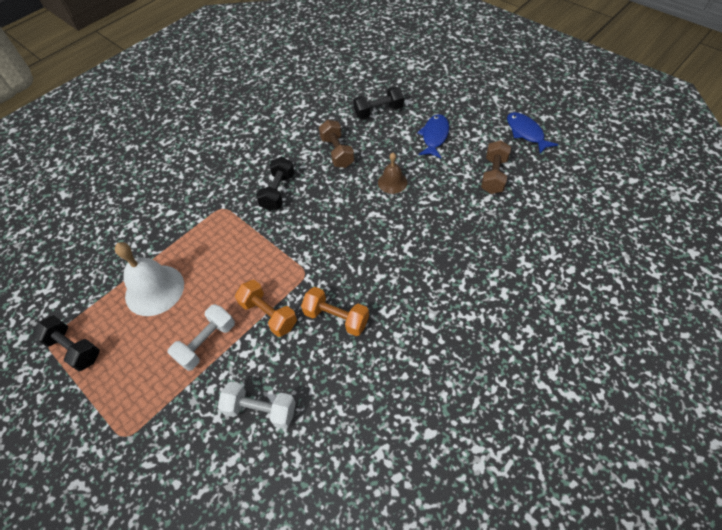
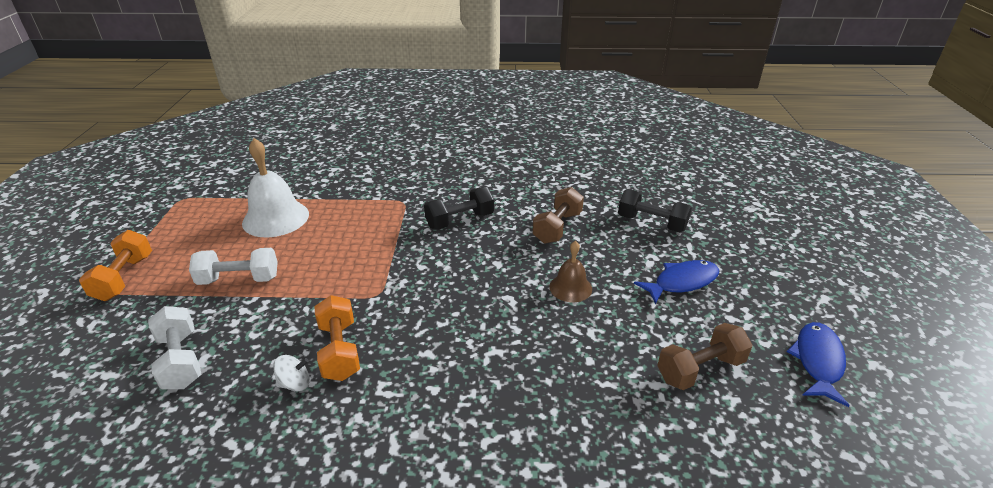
camera: 45 degrees right, 20 degrees down
black dumbbell [32,315,100,371] -> none
orange dumbbell [235,280,297,337] -> orange dumbbell moved to [79,230,152,301]
none -> white spinning top [273,355,310,392]

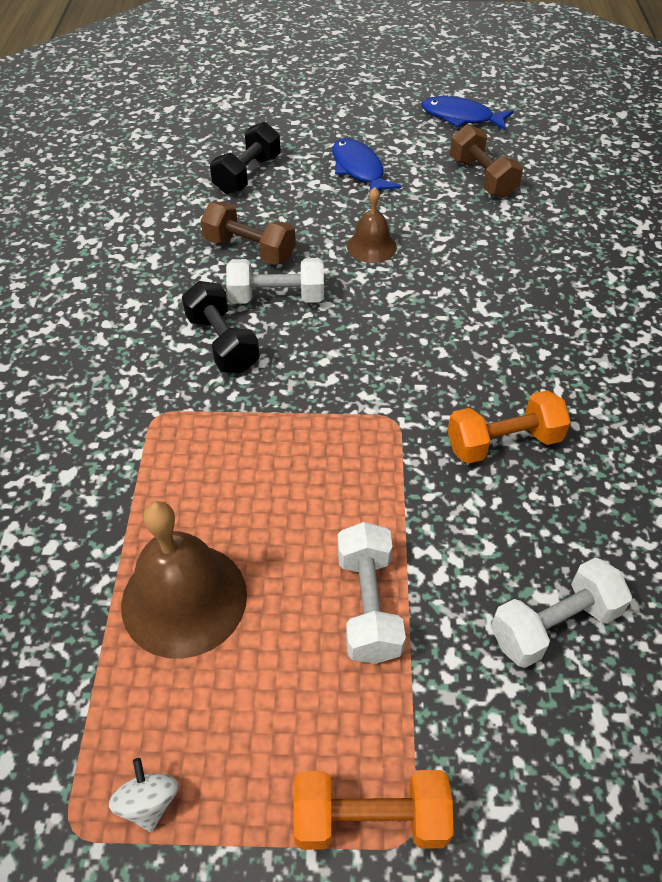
camera: 90 degrees left, 15 degrees up
white bell [242,138,309,237] -> brown bell [121,501,247,659]
white spinning top [273,355,310,392] -> white spinning top moved to [109,758,179,832]
none -> white dumbbell [226,258,324,304]

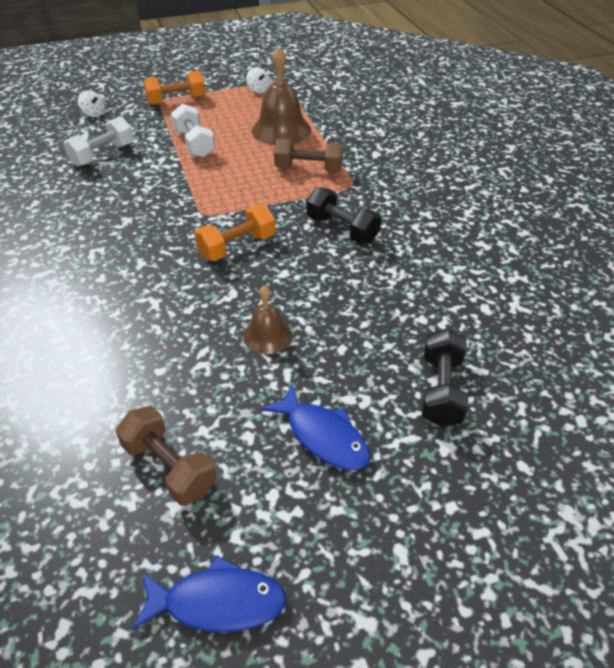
camera: 160 degrees right, 5 degrees down
brown dumbbell [201,201,296,265] -> brown dumbbell moved to [274,139,343,172]
white dumbbell [226,258,324,304] -> none
orange dumbbell [448,390,571,464] -> orange dumbbell moved to [195,205,276,261]
none -> white spinning top [78,90,105,117]

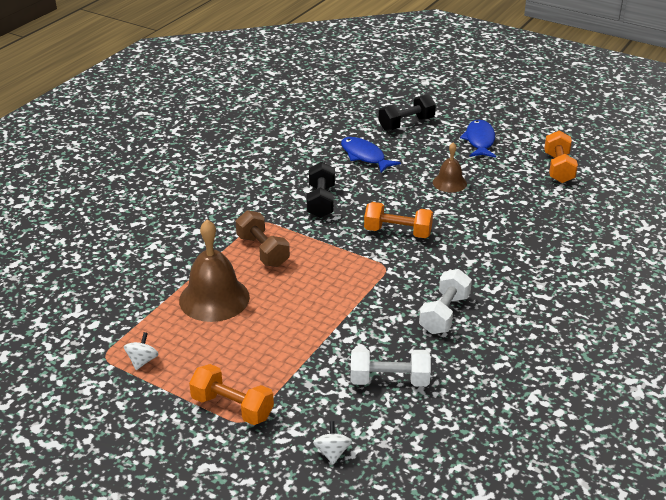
camera: 130 degrees left, 10 degrees down
brown dumbbell [116,406,216,506] -> orange dumbbell [544,130,578,183]
blue fish [132,555,287,632] -> blue fish moved to [341,137,401,173]
white dumbbell [171,104,215,158] -> white dumbbell moved to [419,269,472,334]

